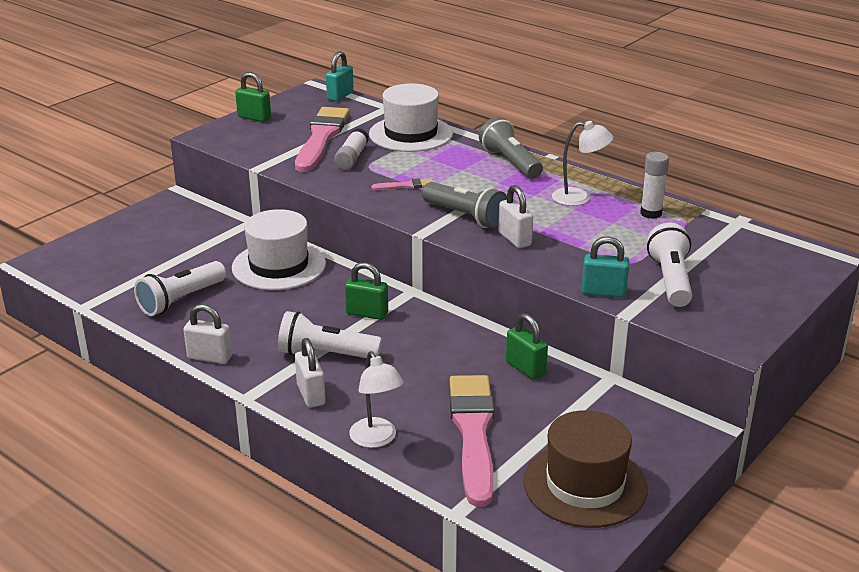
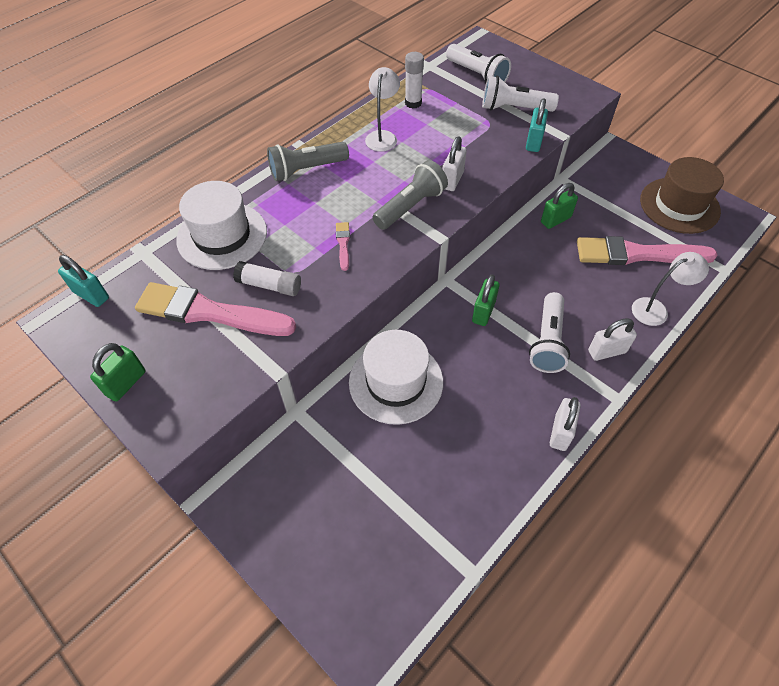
camera: 85 degrees left, 25 degrees up
white flashlight [134,261,226,316] -> white flashlight moved to [446,44,511,83]
white padlock [498,185,533,248] -> white padlock turned 45 degrees counterclockwise [443,136,467,191]

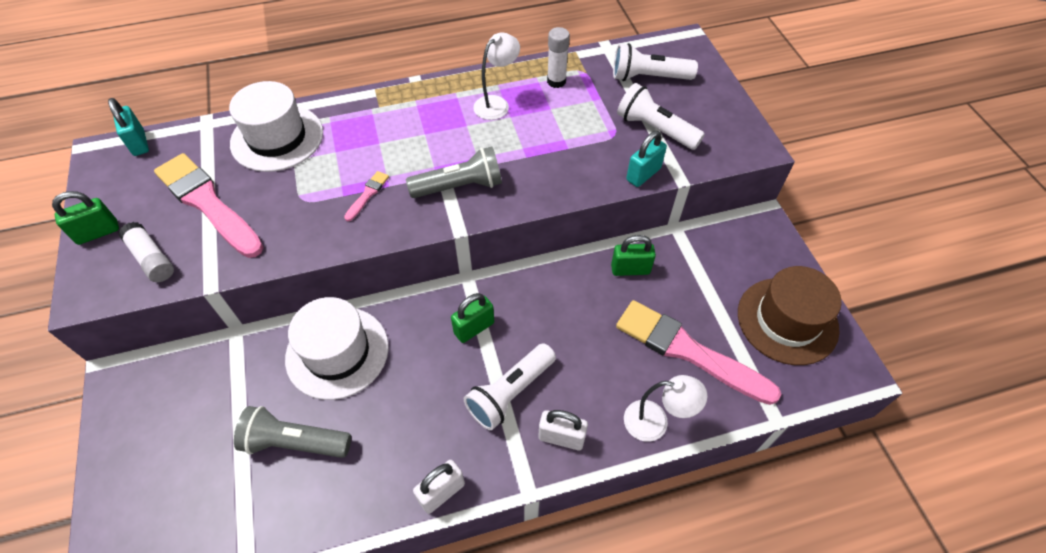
camera: 30 degrees right, 0 degrees up
white glue stick [233,261,301,296] -> white glue stick moved to [119,222,174,282]
grey flashlight [267,142,349,181] -> grey flashlight moved to [234,406,351,458]
white padlock [443,136,467,191] -> none
white flashlight [446,44,511,83] -> white flashlight turned 105 degrees clockwise [613,43,698,81]

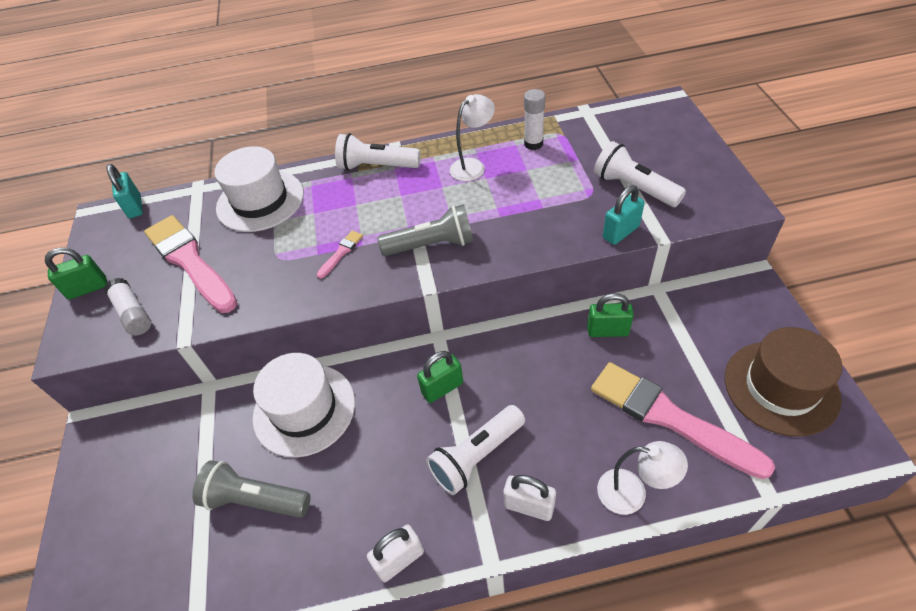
camera: 10 degrees right, 5 degrees down
white flashlight [613,43,698,81] -> white flashlight moved to [335,133,420,171]

